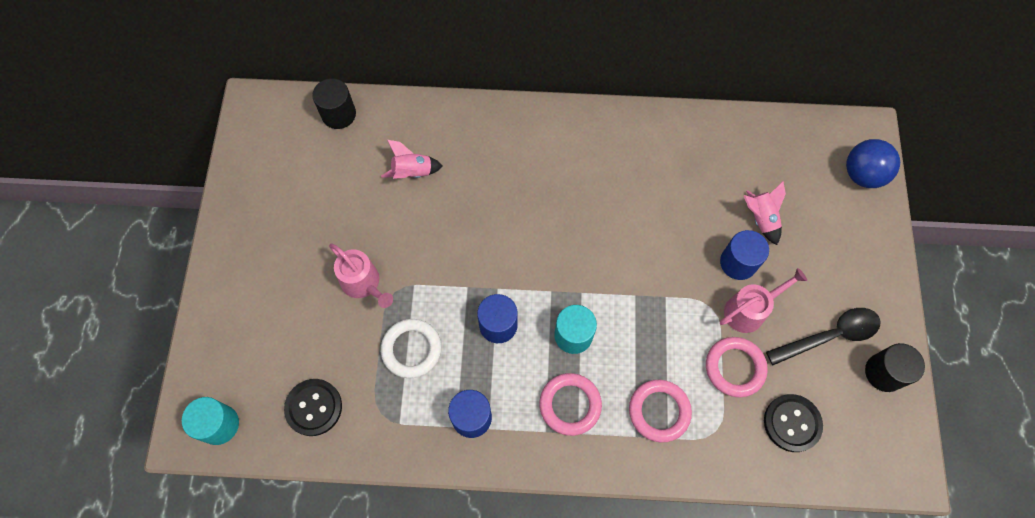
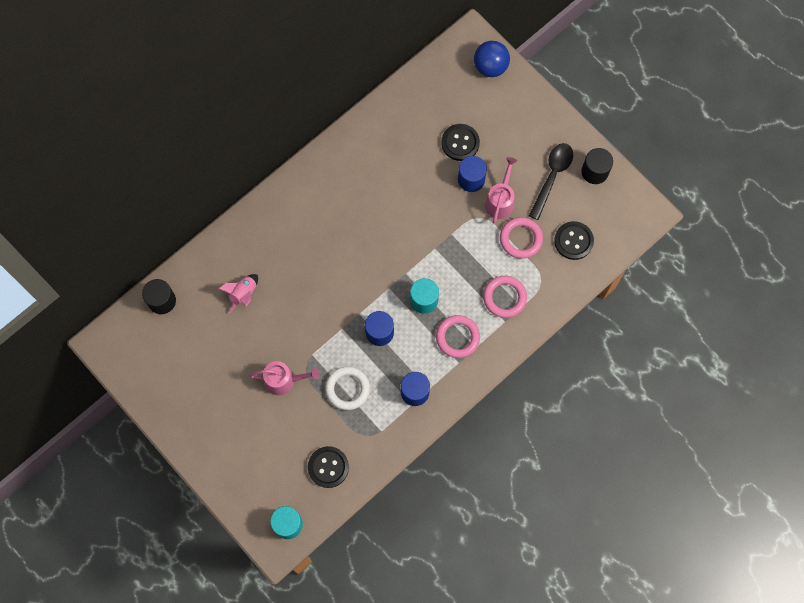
camera: 45 degrees left, 5 degrees up
pink rocket [743,181,786,245] -> black button [441,124,480,161]

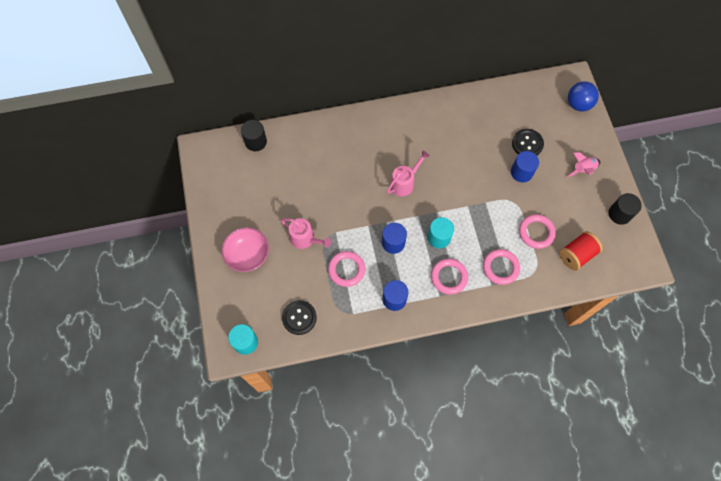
camera: 30 degrees right, 5 degrees down
pink rocket [218,274,258,314] -> pink rocket moved to [567,152,600,177]
white ring [325,366,370,410] -> pink ring [328,251,365,287]
pink watering can [485,157,517,223] -> pink watering can moved to [387,150,430,197]
black spoon [529,143,573,220] -> none
black button [554,221,594,260] -> red spool [559,231,603,271]
none -> pink bowl [221,227,269,272]

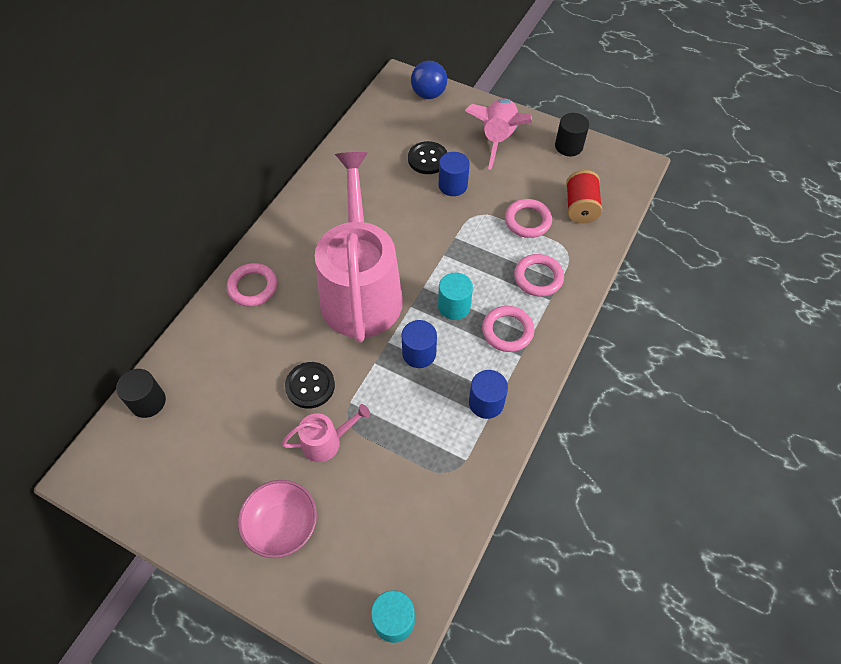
camera: 50 degrees left, 10 degrees down
black button [282,300,317,335] -> black button moved to [285,362,335,409]
pink ring [328,251,365,287] -> pink ring moved to [227,263,277,307]
pink watering can [387,150,430,197] -> pink watering can [315,152,403,343], size x2.43
pink rocket [567,152,600,177] -> pink rocket [465,98,532,170], size x1.88

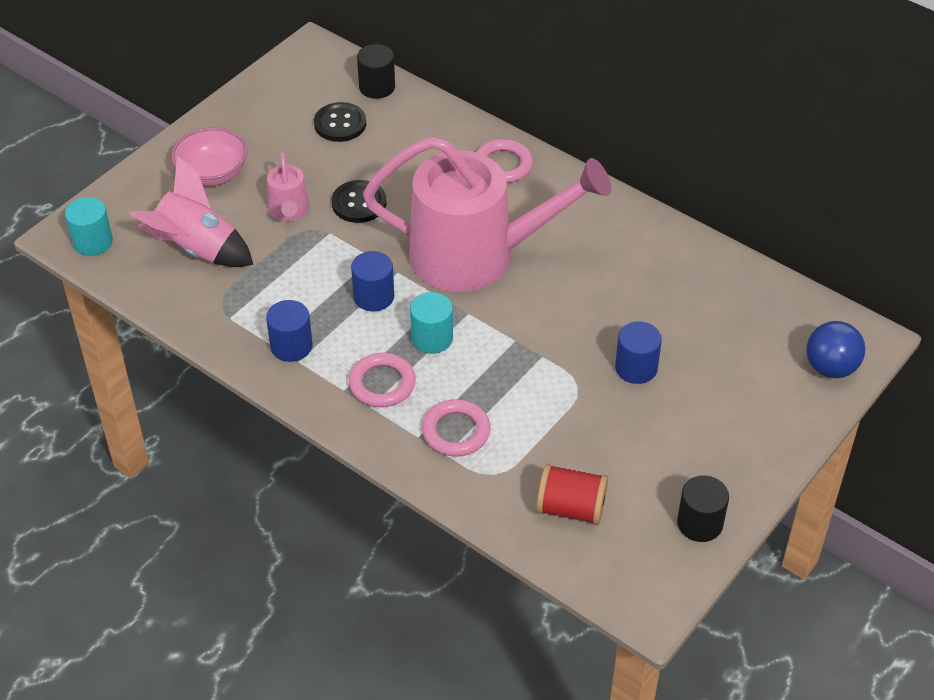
camera: 100 degrees right, 10 degrees down
black button [408,141,447,174] -> black button moved to [314,102,366,142]
pink rocket [465,98,532,170] -> pink rocket moved to [130,155,253,267]
pink ring [505,199,552,238] -> none

